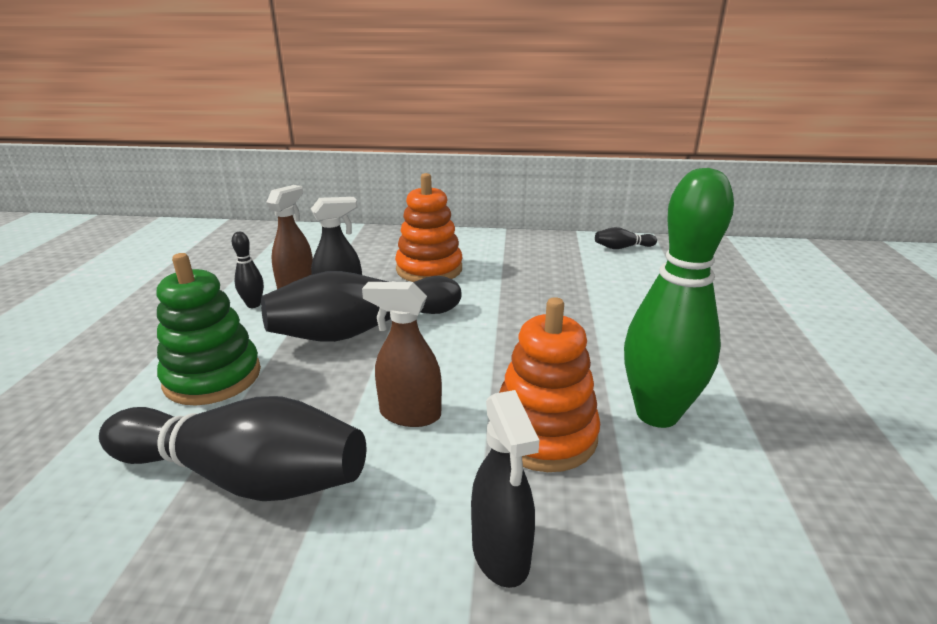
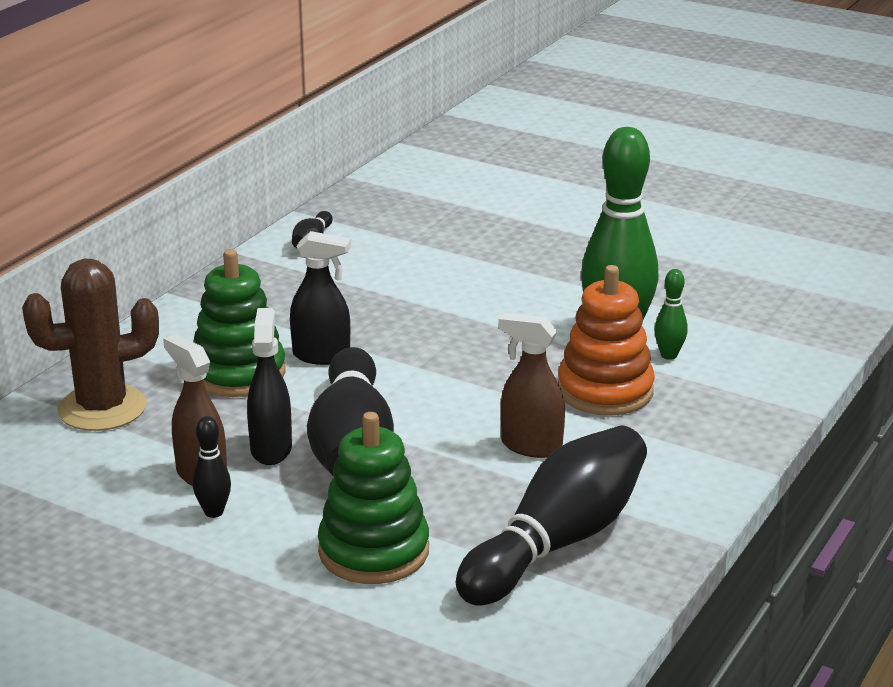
camera: 65 degrees left, 0 degrees up
brown spray bottle [362,282,442,427] -> brown spray bottle turned 75 degrees clockwise [498,313,565,458]
orange stacking toy [395,173,462,282] -> green stacking toy [193,249,286,397]
black spray bottle [471,390,539,588] -> black spray bottle moved to [290,231,351,365]
none -> brown cactus [22,259,159,431]
none -> green bowling pin [654,269,688,360]

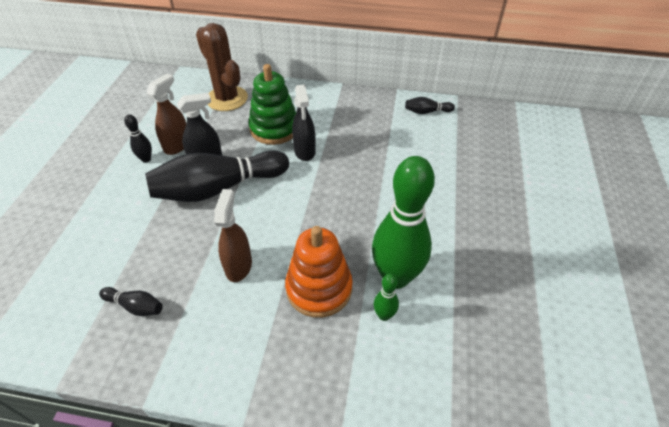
camera: 70 degrees right, 20 degrees up
green stacking toy [318,412,429,584] -> none
black bowling pin [456,426,647,606] -> black bowling pin [99,287,163,316], size x0.42

